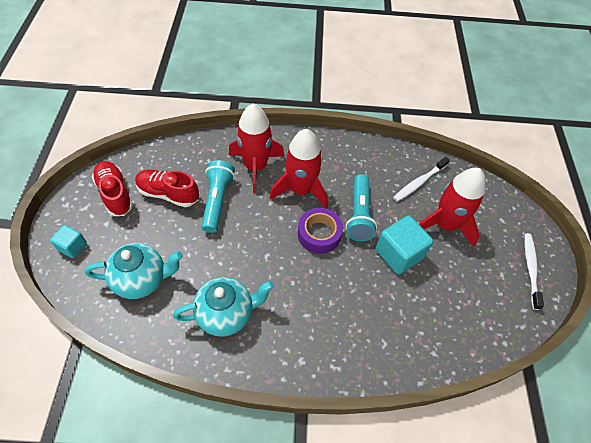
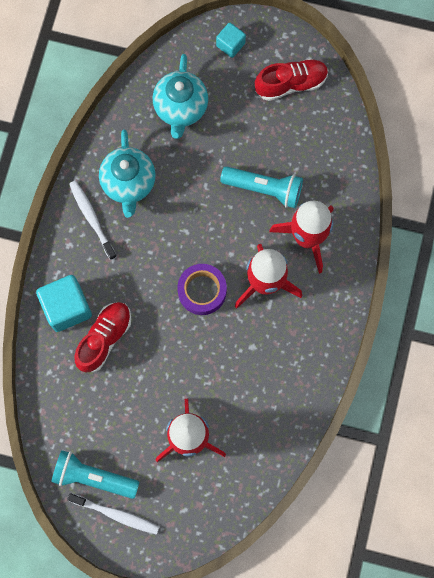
camera: 105 degrees right, 20 degrees up
red shoe [135,169,199,207] -> red shoe moved to [75,302,131,373]
turquoise flashlight [346,174,377,241] -> turquoise flashlight moved to [51,450,139,499]
turquoise cube [376,215,433,275] -> turquoise cube moved to [36,275,92,332]
white toothbrush [393,157,450,202] -> white toothbrush moved to [69,181,117,260]

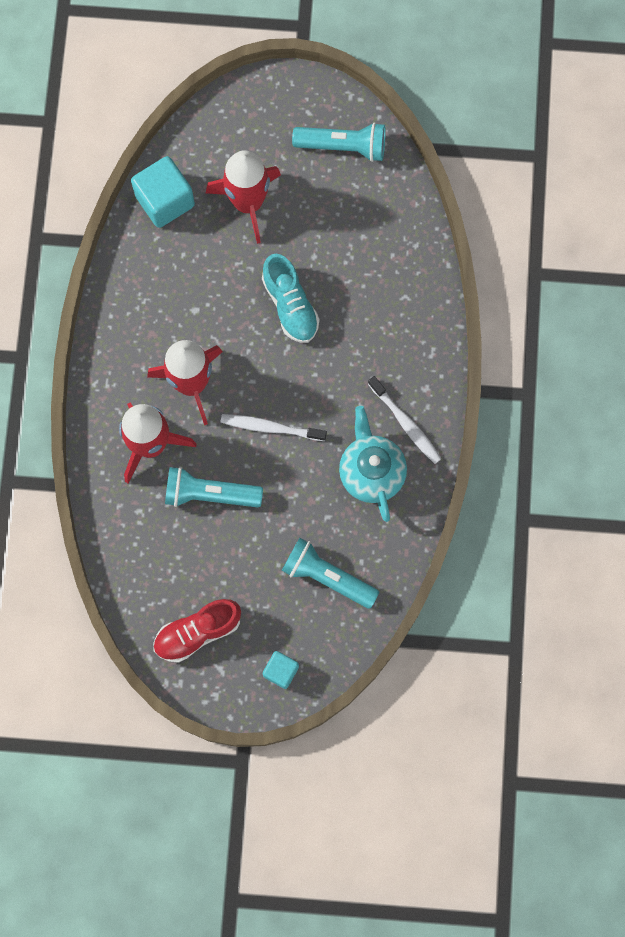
camera: 170 degrees right, 0 degrees up
turquoise cube [36,275,92,332] -> turquoise cube moved to [131,156,195,228]
white toothbrush [67,493,159,535] -> white toothbrush moved to [221,414,327,441]
red shoe [75,302,131,373] -> none
turquoise teapot [153,54,208,139] -> turquoise flashlight [282,538,379,609]
purple tape [177,264,227,315] -> none
none -> turquoise shoe [262,254,319,343]

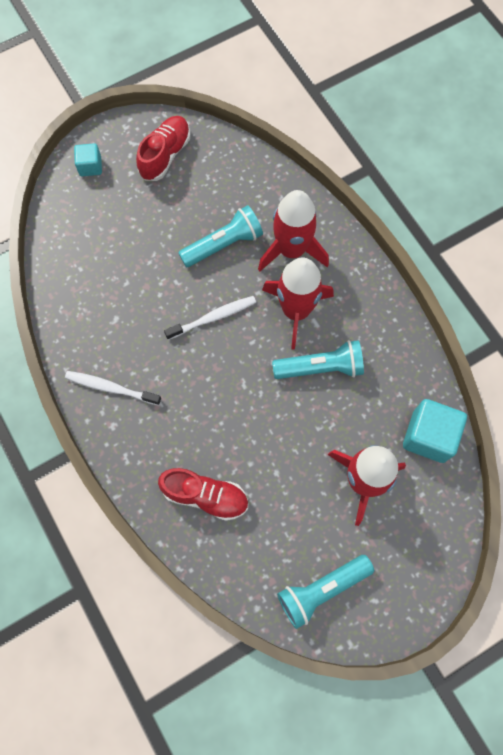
camera: 145 degrees right, 5 degrees down
turquoise shoe [262,254,319,343] -> none
turquoise flashlight [282,538,379,609] -> turquoise flashlight moved to [272,340,364,379]
turquoise teapot [339,406,407,522] -> none
none -> red shoe [158,468,248,521]

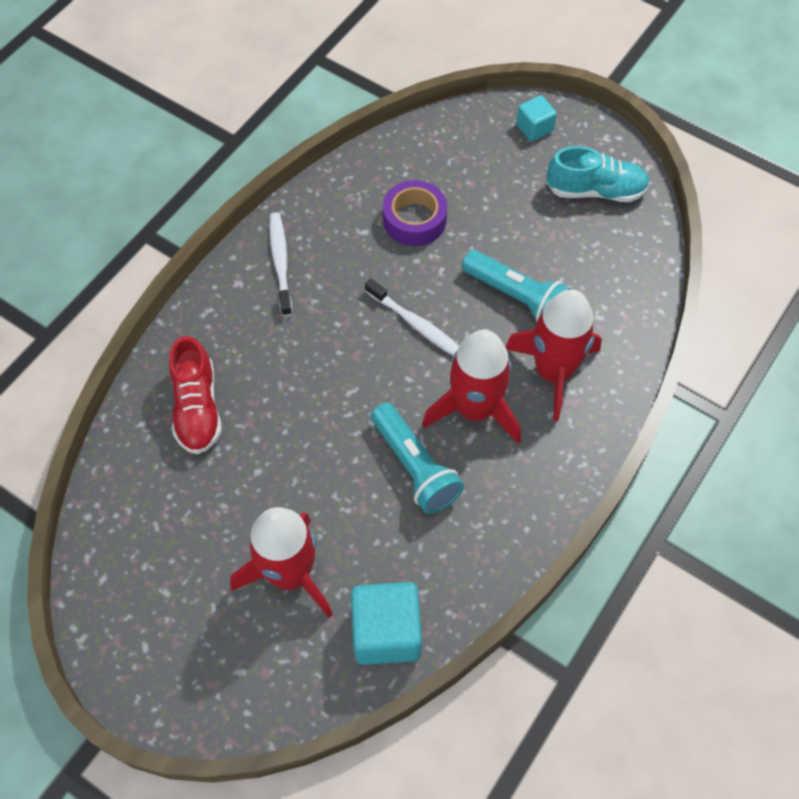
camera: 65 degrees right, 10 degrees down
red shoe [136,116,190,181] -> turquoise shoe [546,146,650,202]
turquoise flashlight [277,555,374,629] -> none
none -> purple tape [383,180,447,246]

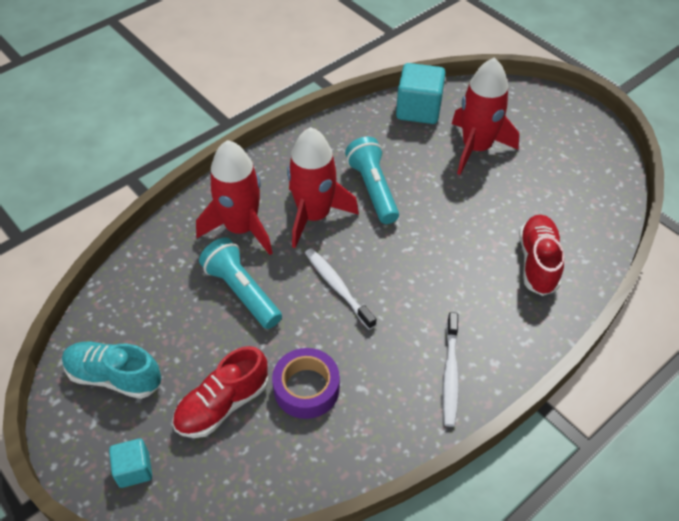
camera: 165 degrees left, 10 degrees down
none -> red shoe [172,346,269,438]

